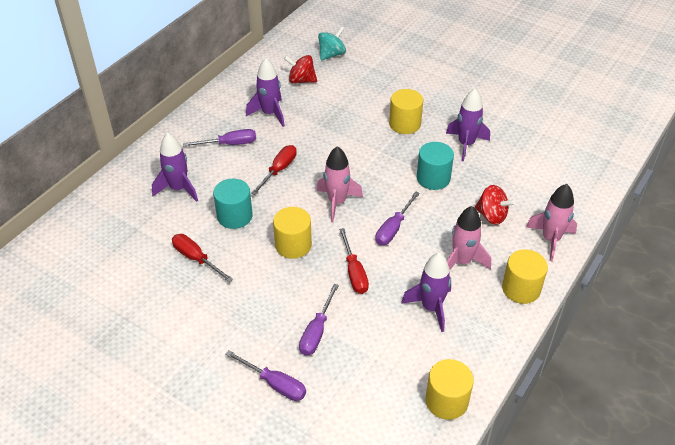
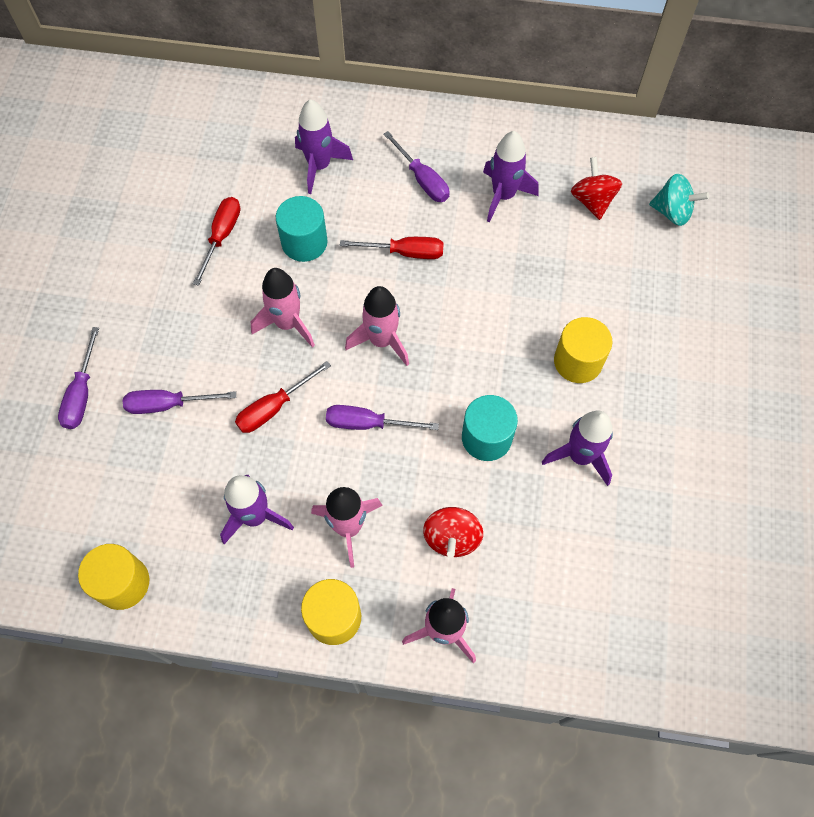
camera: 65 degrees right, 20 degrees up
yellow cylinder [273,207,312,259] -> pink rocket [251,268,315,348]

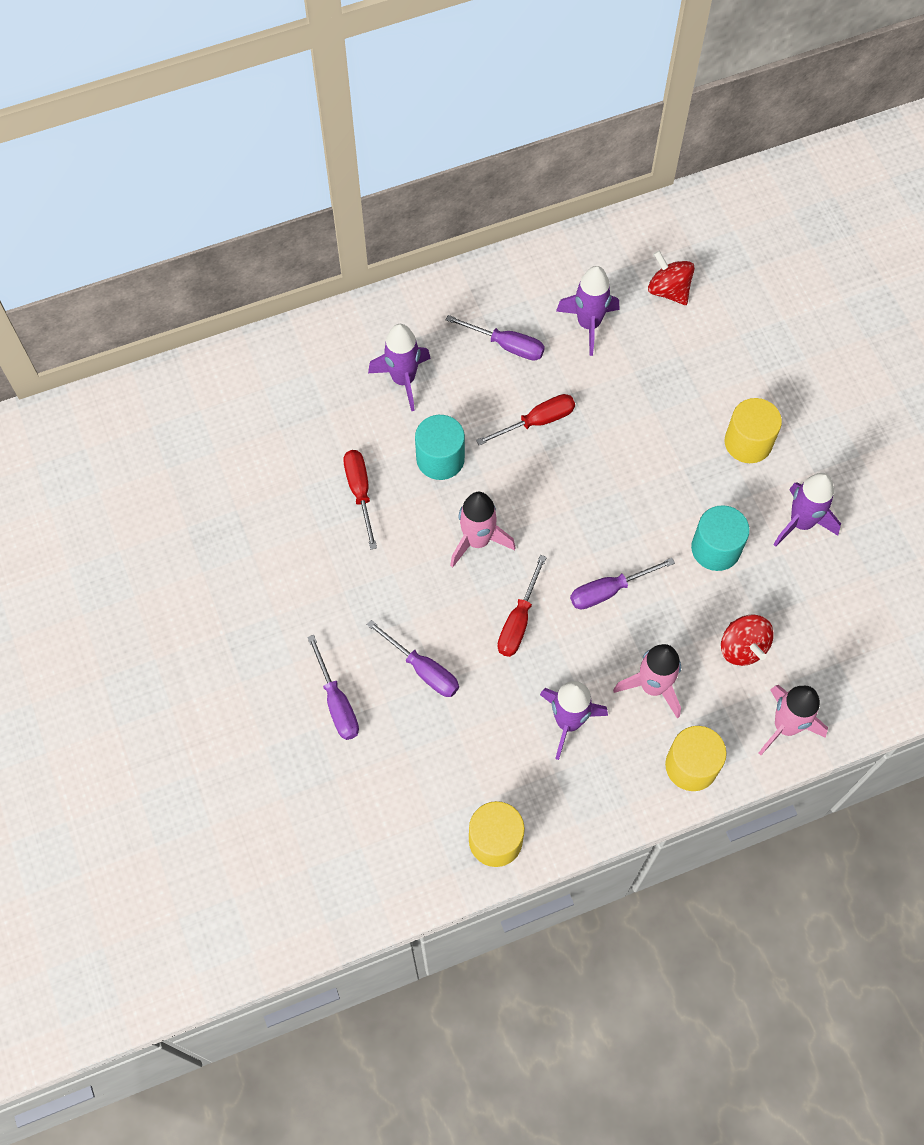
camera: 30 degrees left, 0 degrees up
purple screwdriver [123,390,236,414] -> purple screwdriver turned 105 degrees counterclockwise [367,620,459,697]
pink rocket [345,286,409,366] -> none
turquoise spinning top [649,174,709,226] -> none

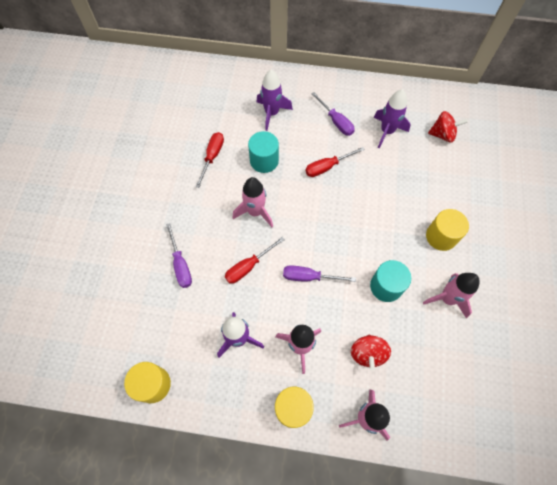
camera: 30 degrees right, 0 degrees up
purple screwdriver [307,635,359,740] -> none
red screwdriver [476,394,575,445] -> red screwdriver turned 150 degrees clockwise [305,147,365,177]
red spinning top [648,251,695,305] -> red spinning top turned 105 degrees clockwise [428,111,468,142]
purple rocket [773,473,841,547] -> pink rocket [423,273,480,319]

